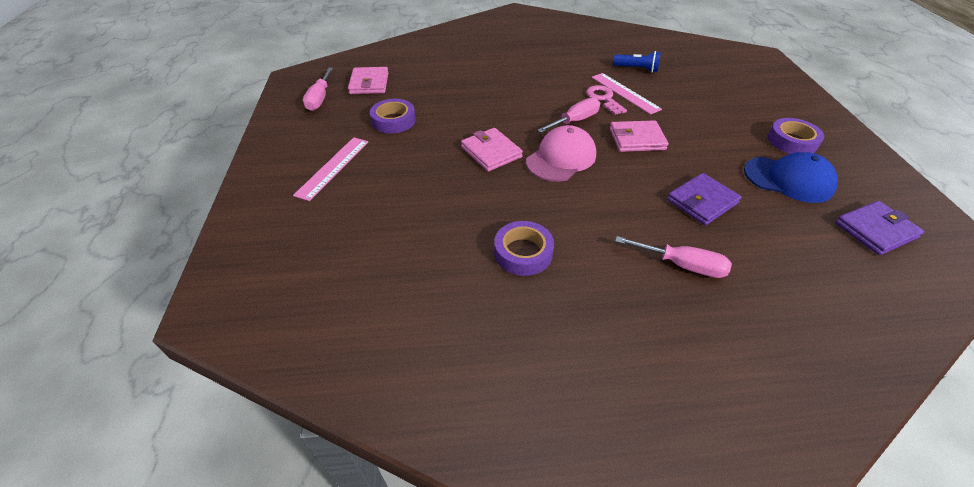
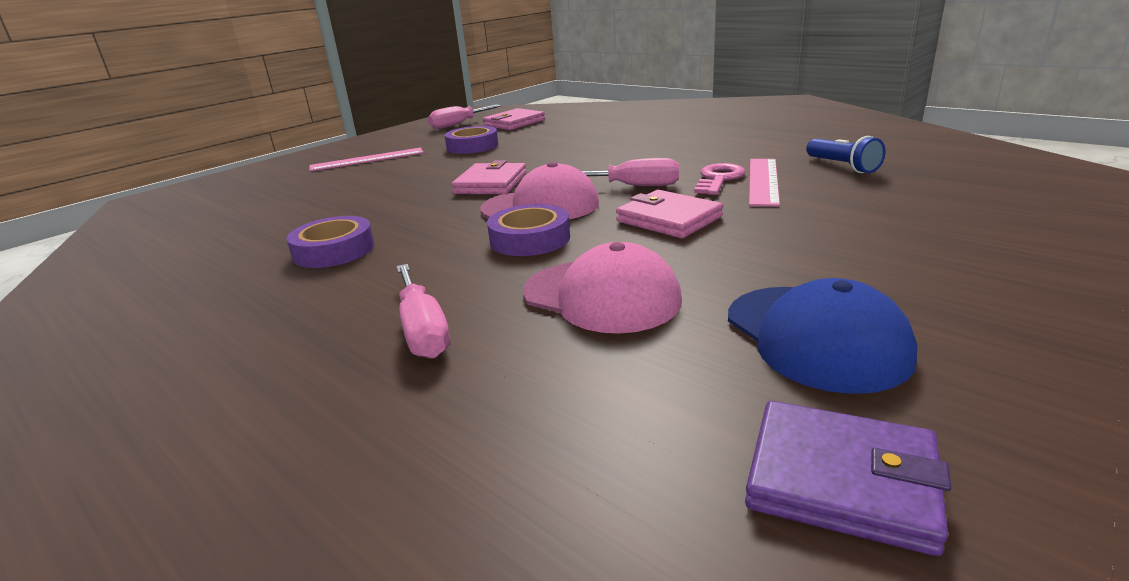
camera: 50 degrees right, 20 degrees down
purple wallet [667,173,742,225] -> pink cap [523,242,682,334]
purple tape [768,118,824,154] -> purple tape moved to [487,204,570,256]

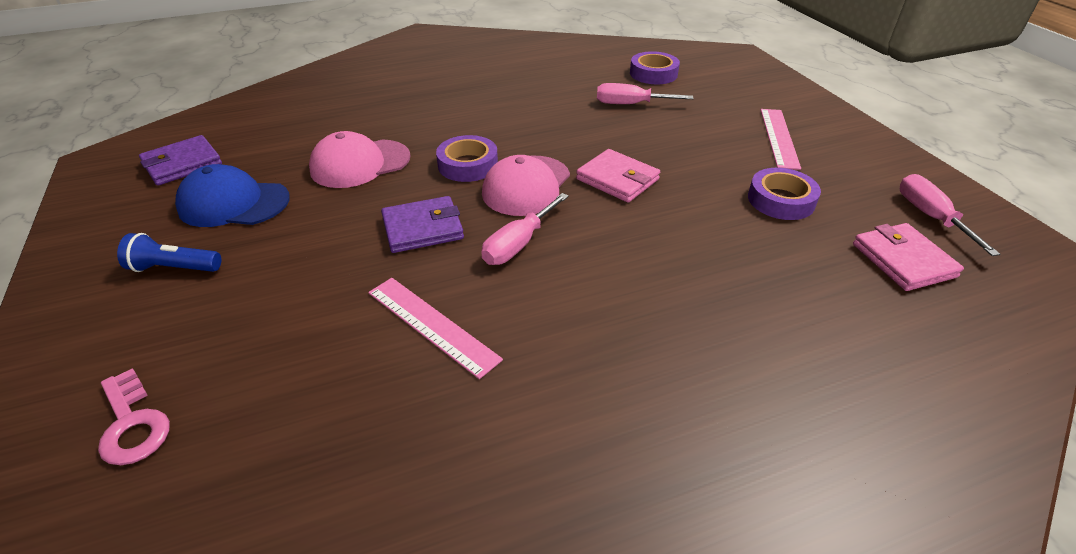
camera: 115 degrees right, 15 degrees up
purple tape [286,216,375,268] -> purple tape moved to [630,51,680,85]
pink screwdriver [396,264,450,359] -> pink screwdriver moved to [597,83,694,104]
pink wallet [616,190,723,238] -> purple wallet [381,196,464,253]
pink key [694,163,746,195] -> pink key moved to [98,368,170,465]
blue flashlight [806,136,886,173] -> blue flashlight moved to [117,233,221,272]

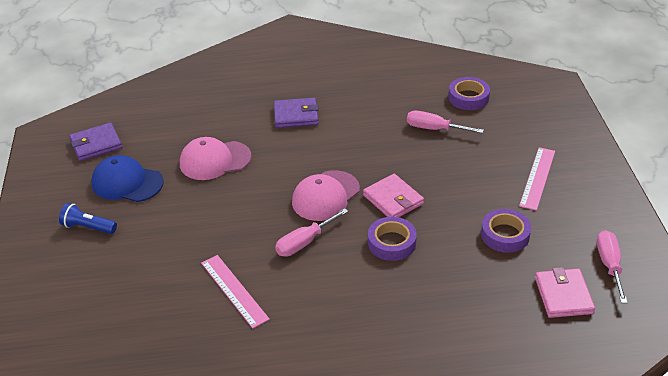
camera: 15 degrees right, 0 degrees up
pink key [98,368,170,465] -> none
purple wallet [381,196,464,253] -> purple wallet moved to [274,98,319,128]
purple tape [436,135,498,182] -> purple tape moved to [368,217,417,261]

